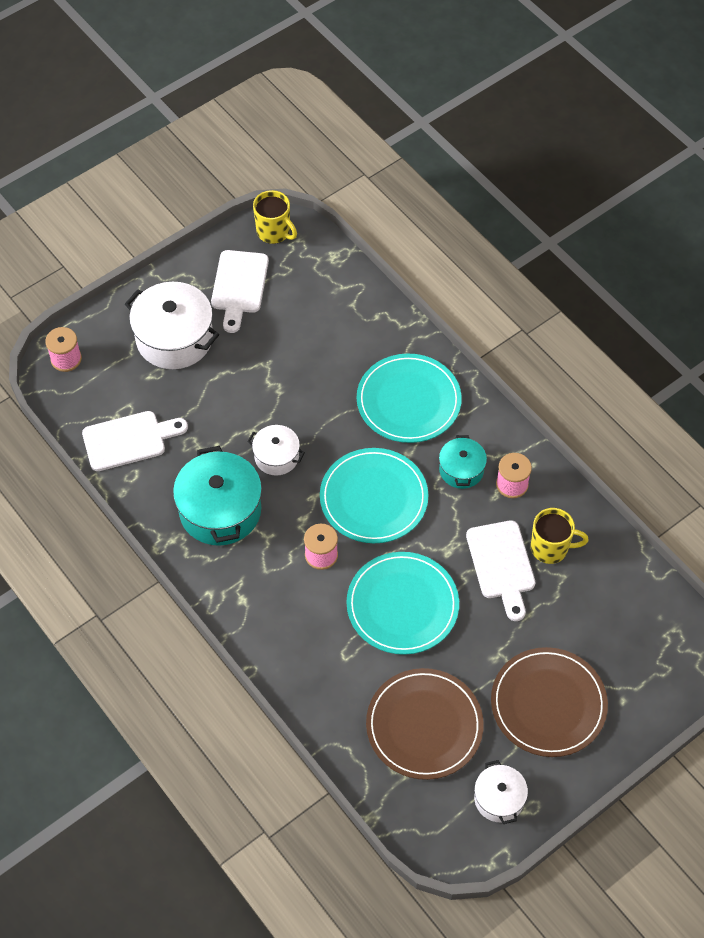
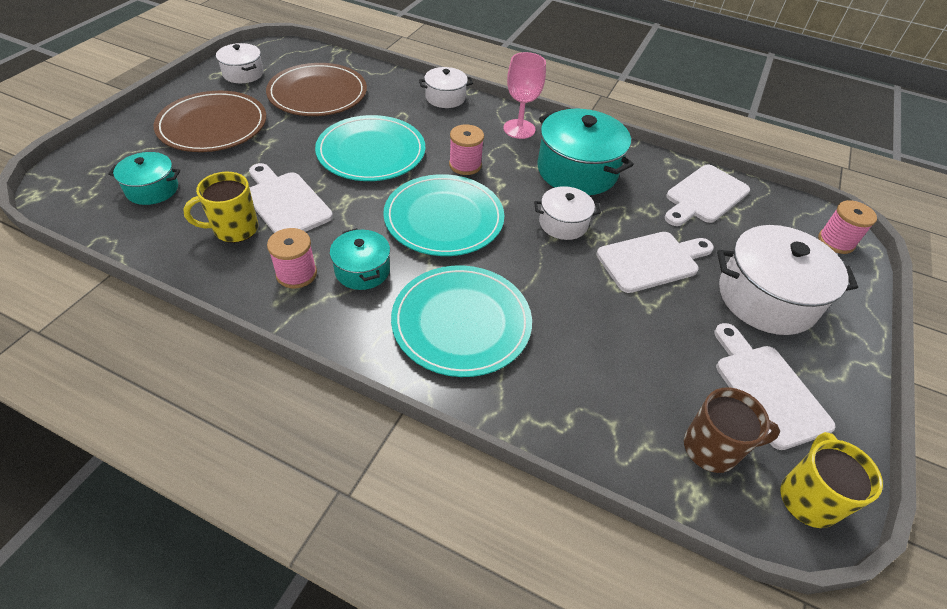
camera: 150 degrees right, 10 degrees down
yellow mug [253,190,297,244] -> yellow mug turned 90 degrees clockwise [780,432,883,528]
none -> turquoise pot [108,152,180,205]
none -> white pot [419,67,473,108]
none -> pink goblet [503,52,546,139]
none -> white cutting board [597,232,714,293]
none -> brown mug [684,387,780,473]

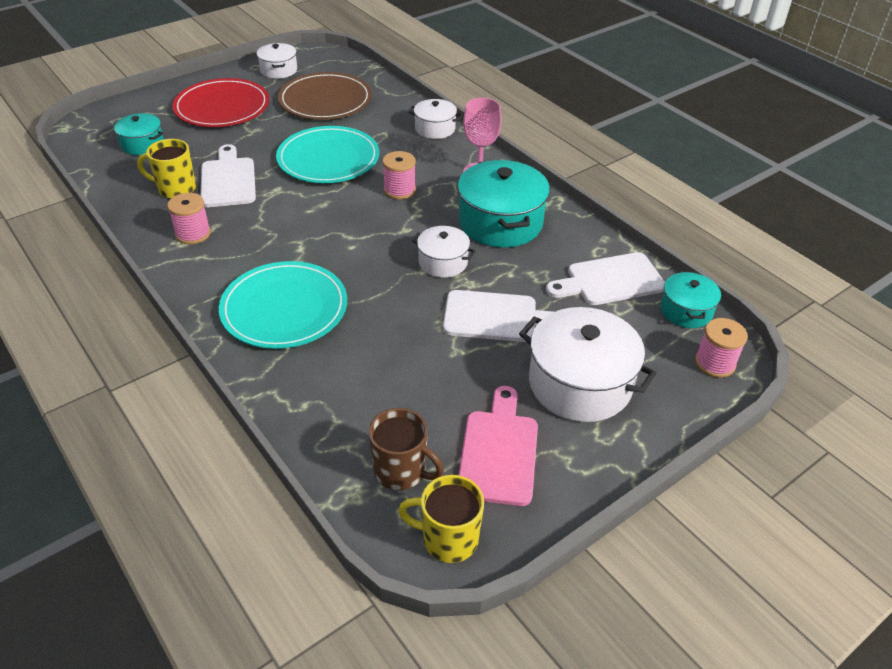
camera: 30 degrees right, 5 degrees down
brown plate [154,91,266,152] -> red plate [172,78,269,127]
turquoise pot [330,228,390,290] -> turquoise pot moved to [660,271,721,328]
turquoise plate [383,174,505,256] -> none
white cutting board [714,323,836,450] -> pink cutting board [459,386,538,506]
yellow mug [780,432,883,528] -> yellow mug turned 120 degrees counterclockwise [398,475,484,563]

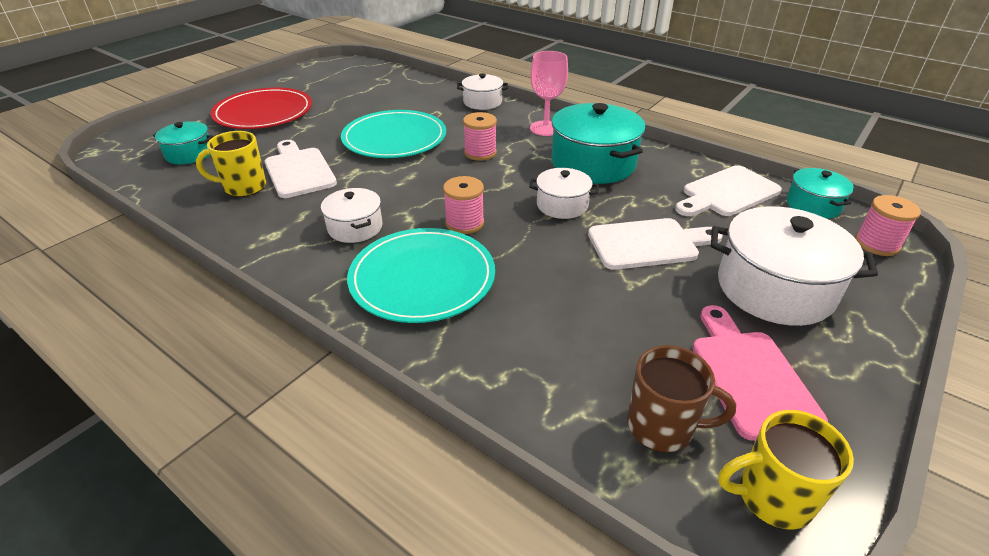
camera: 15 degrees left, 5 degrees down
pink spool [167,193,211,244] -> pink spool moved to [443,176,484,234]
white pot [257,43,297,79] -> white pot moved to [321,188,383,243]
brown plate [278,72,372,120] -> none

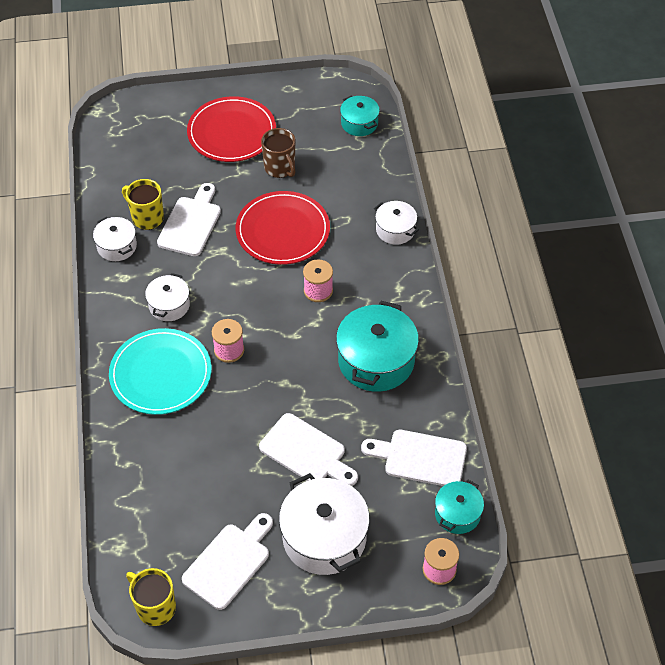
camera: 45 degrees right, 15 degrees up
turquoise pot [153,121,213,164] -> turquoise pot moved to [340,95,380,136]
turquoise plate [341,110,446,158] -> red plate [236,191,330,265]
white pot [529,168,599,219] -> white pot moved to [93,217,137,261]
pink goblet [530,51,568,136] -> none
brown mug [627,345,736,452] -> brown mug moved to [261,128,295,178]
pink cutting board [692,305,828,441] -> white cutting board [182,513,273,610]

